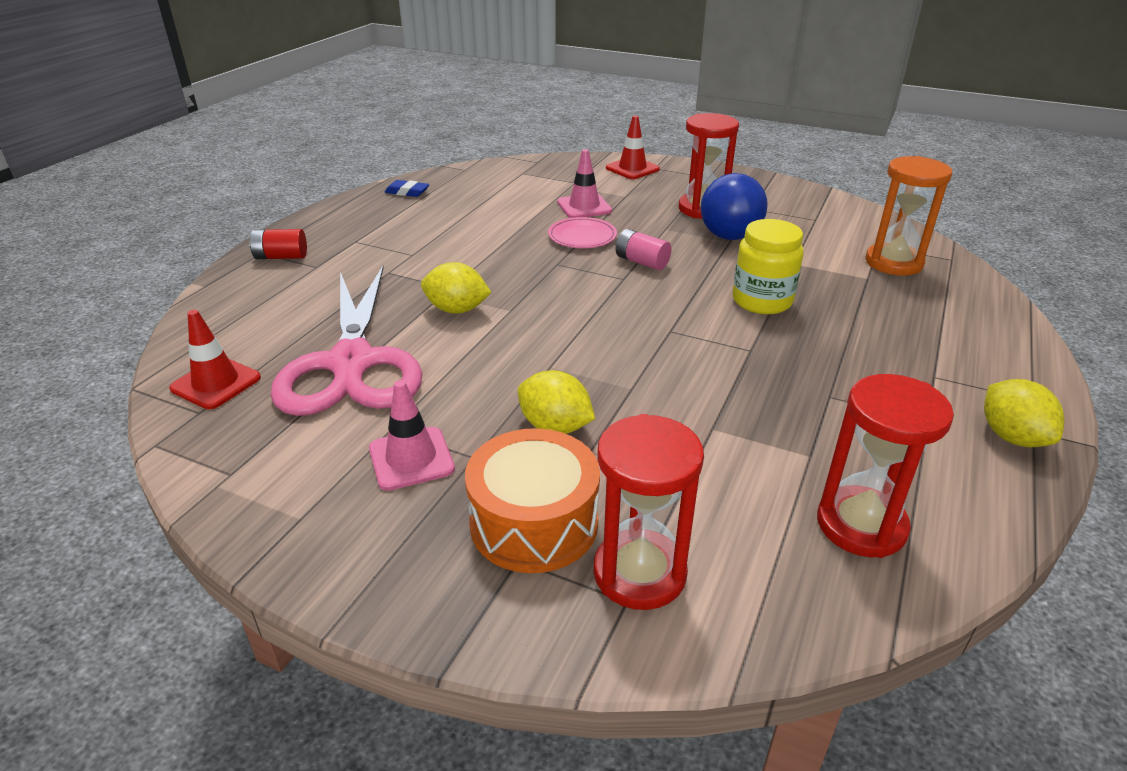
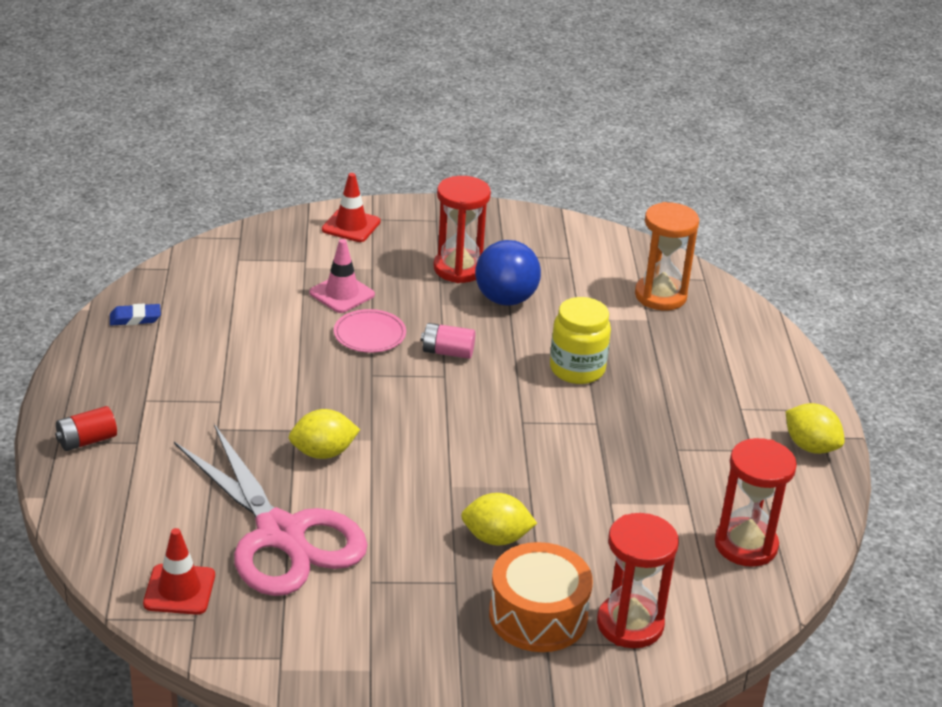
camera: 30 degrees left, 0 degrees up
pink traffic cone [369,380,455,491] -> none

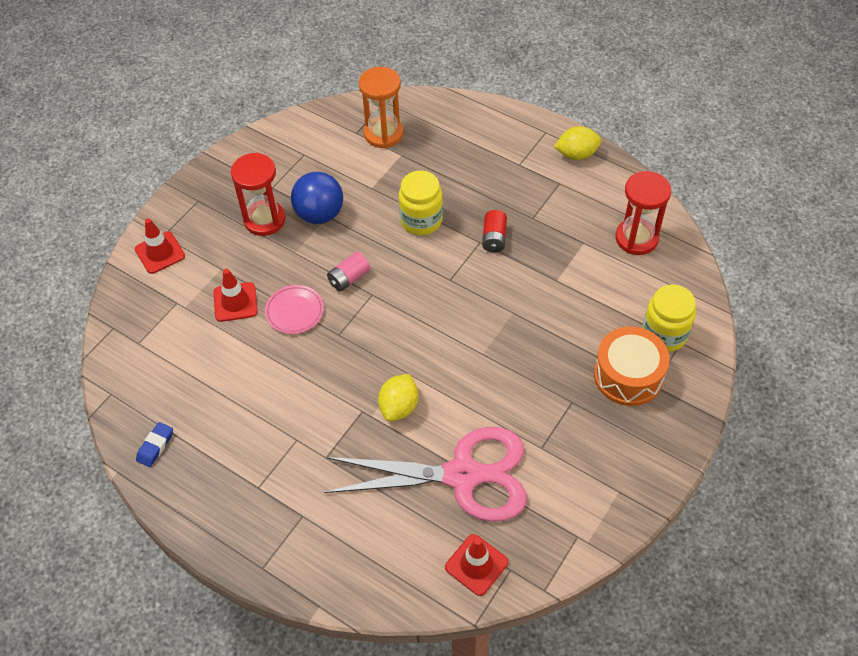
camera: 50 degrees left, 20 degrees up
red battery [55,406,117,451] -> red battery moved to [482,210,507,253]
pink traffic cone [309,239,375,313] -> red traffic cone [213,269,258,322]
yellow lemon [461,493,537,545] -> none
red hourglass [597,513,679,648] -> yellow jar [642,284,696,352]

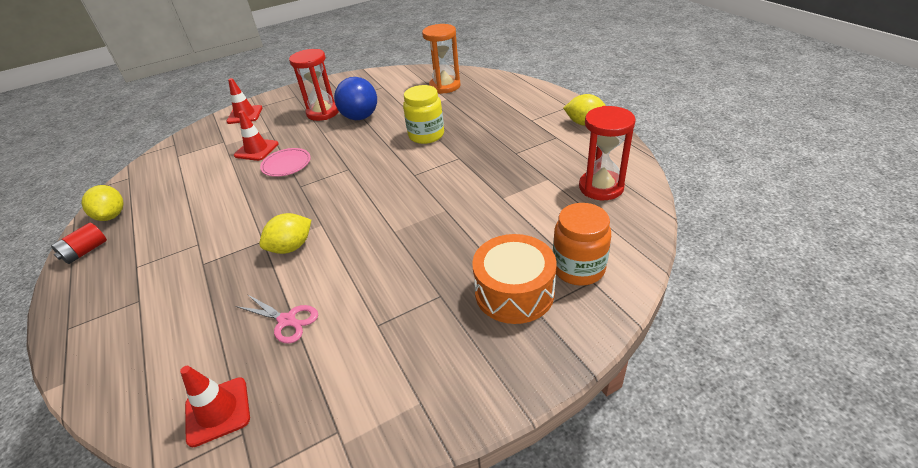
camera: 30 degrees right, 15 degrees down
blue eraser [136,422,173,467] -> yellow lemon [82,185,124,221]
pink scissors [324,427,527,522] -> pink scissors [236,294,318,344], size x0.42
pink battery [327,252,370,292] -> none
red battery [482,210,507,253] -> red battery moved to [51,223,107,264]
yellow jar [642,284,696,352] -> orange jar [553,203,611,286]

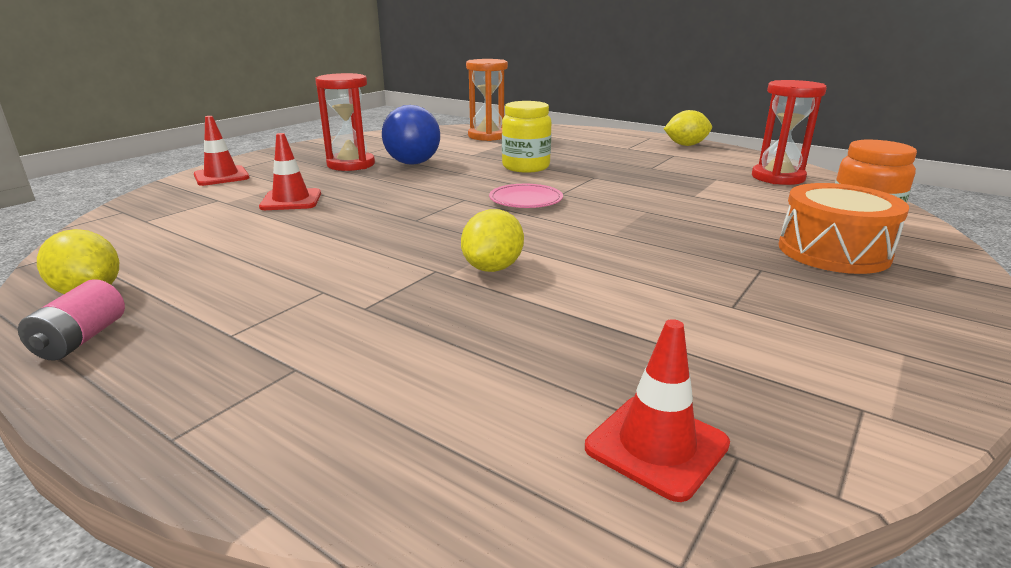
camera: 30 degrees left, 15 degrees down
red battery [51,223,107,264] -> pink battery [18,279,125,361]
pink scissors [236,294,318,344] -> none
pink plate [260,148,311,177] -> pink plate moved to [489,184,563,208]

